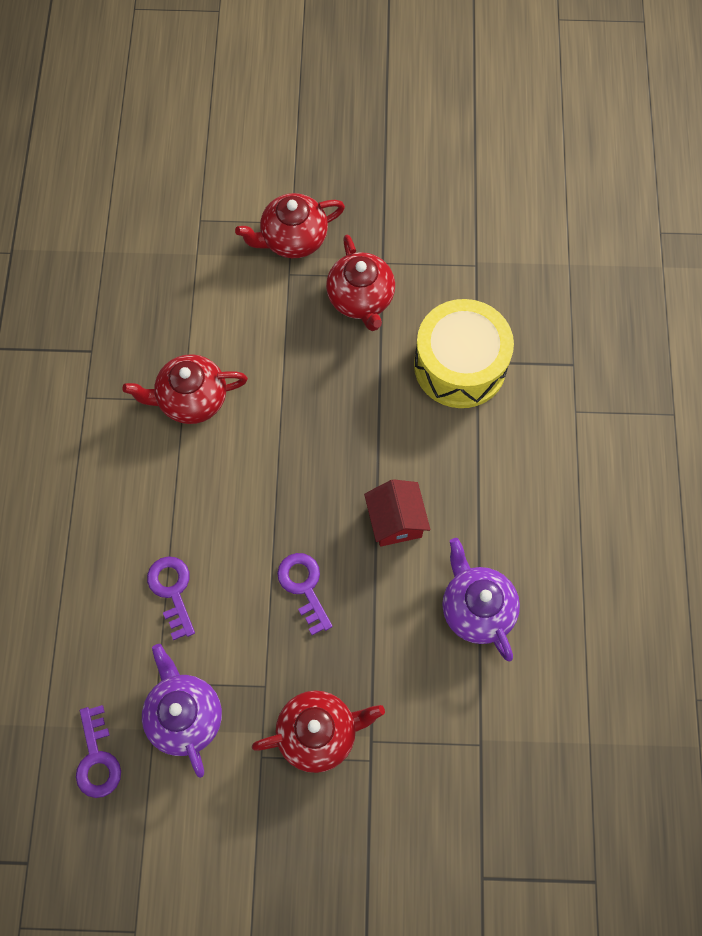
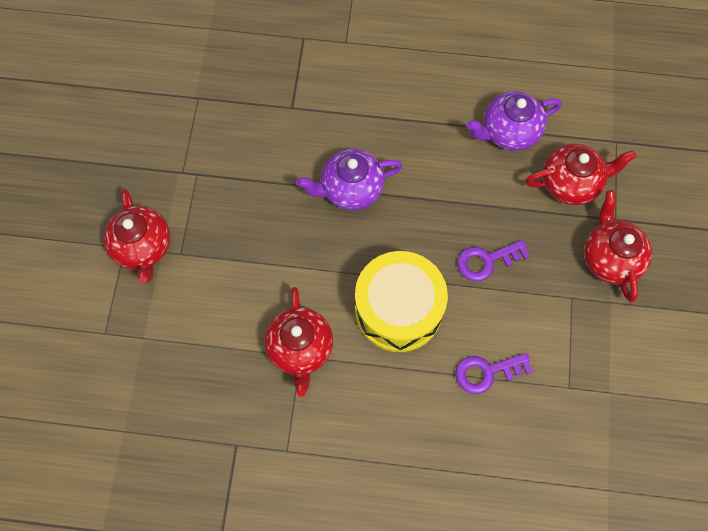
camera: 85 degrees left, 0 degrees up
purple key [76,705,121,798] -> none
purple teapot [142,644,222,778] -> purple teapot moved to [296,149,402,211]
red teapot [326,235,395,331] -> red teapot moved to [525,143,637,205]
red house [364,479,430,547] -> none
yellow drum [414,299,514,408] -> yellow drum moved to [355,251,448,352]

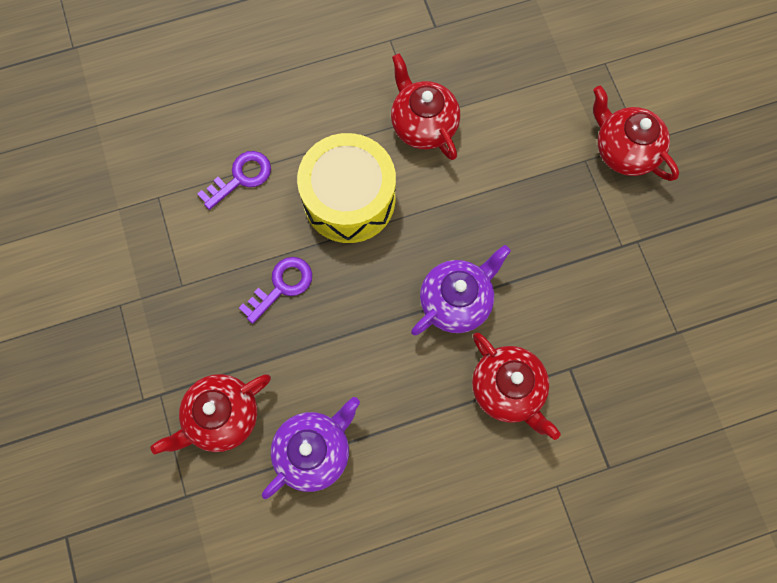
camera: 155 degrees right, 5 degrees up
red teapot [584,190,652,302] -> red teapot moved to [472,332,561,440]

